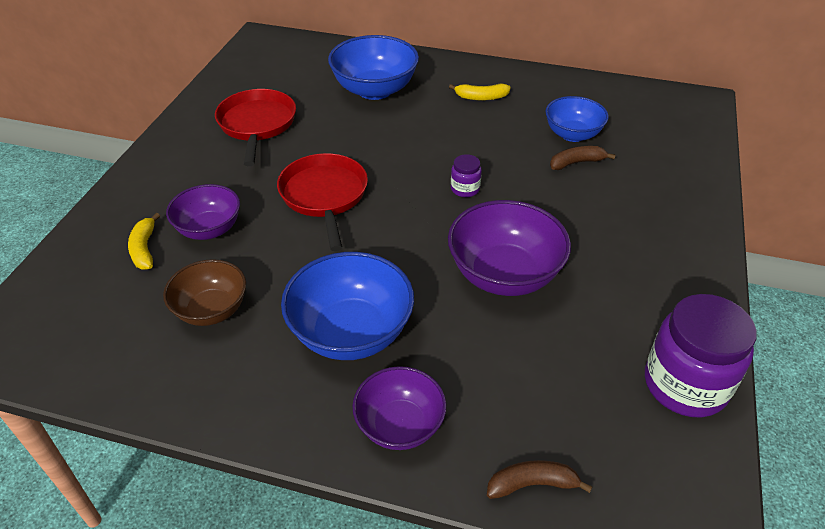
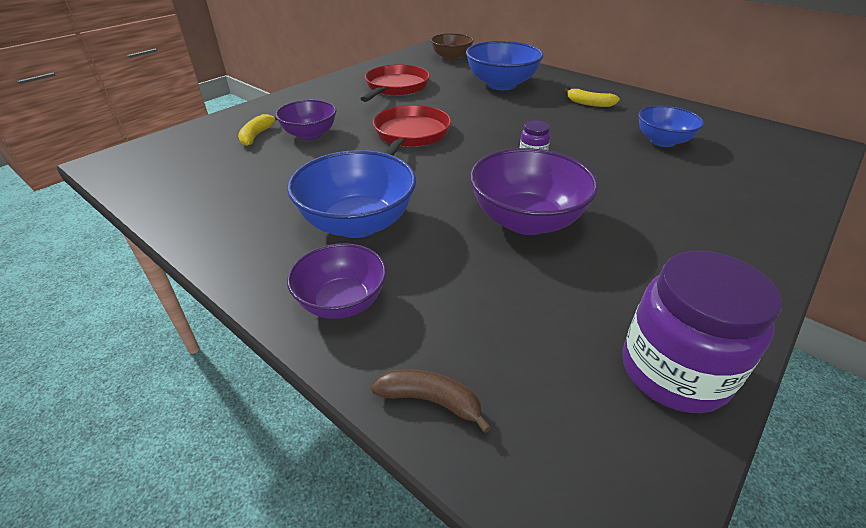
camera: 25 degrees right, 5 degrees down
brown bowl [163,259,246,326] -> brown bowl moved to [431,33,474,61]
brown banana [550,146,616,170] -> none

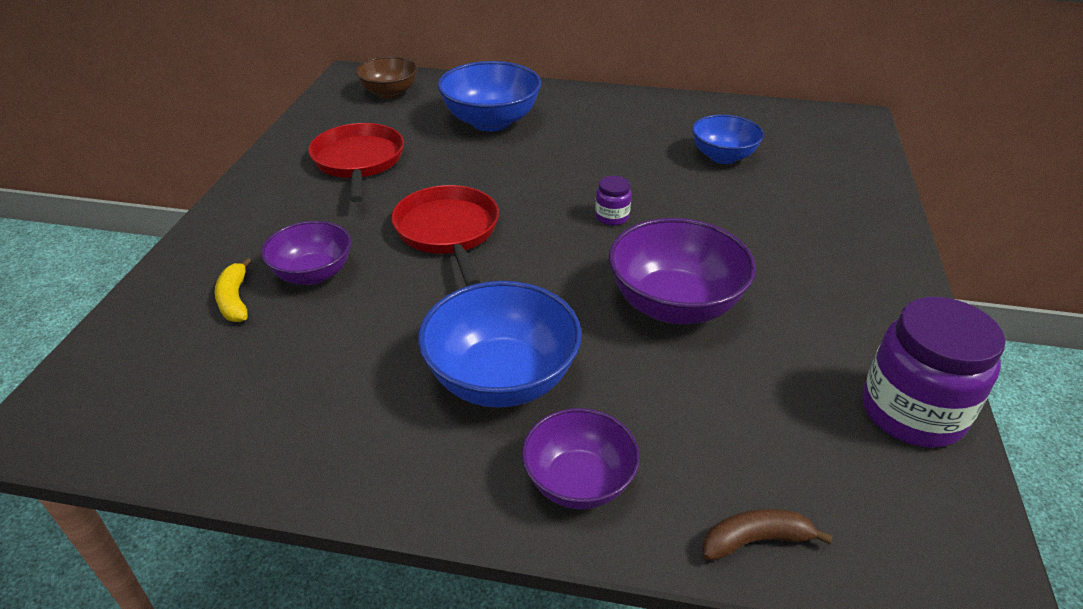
camera: 30 degrees left, 0 degrees up
yellow banana [563,88,620,107] -> none

